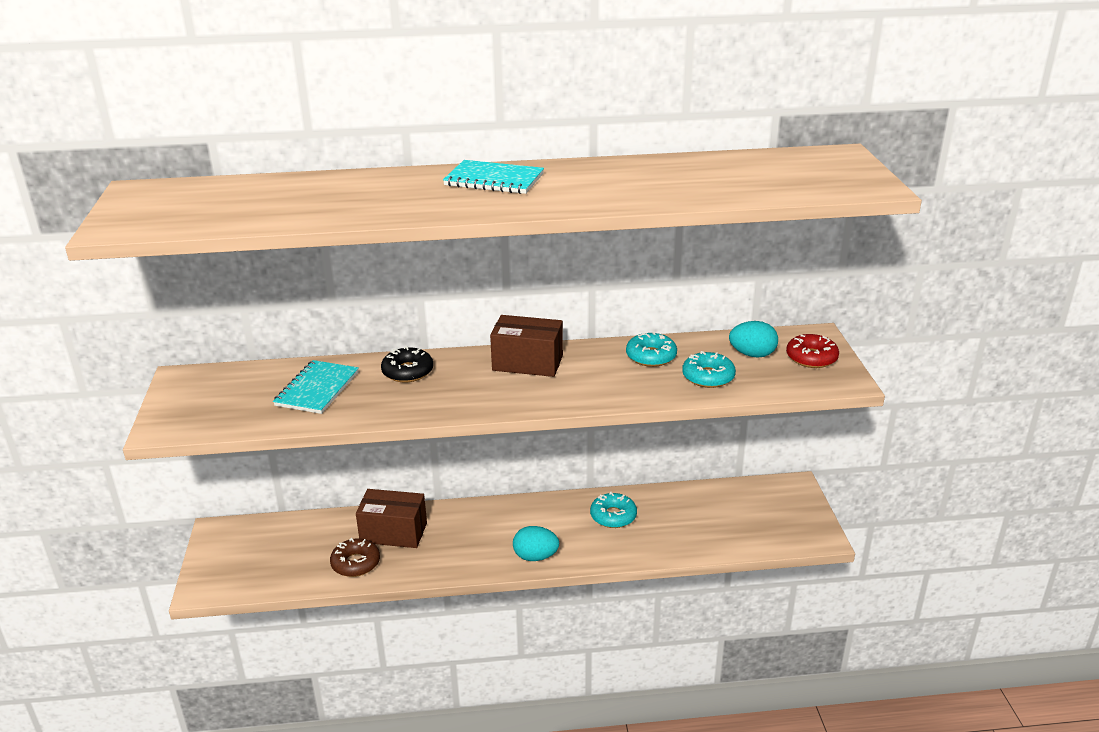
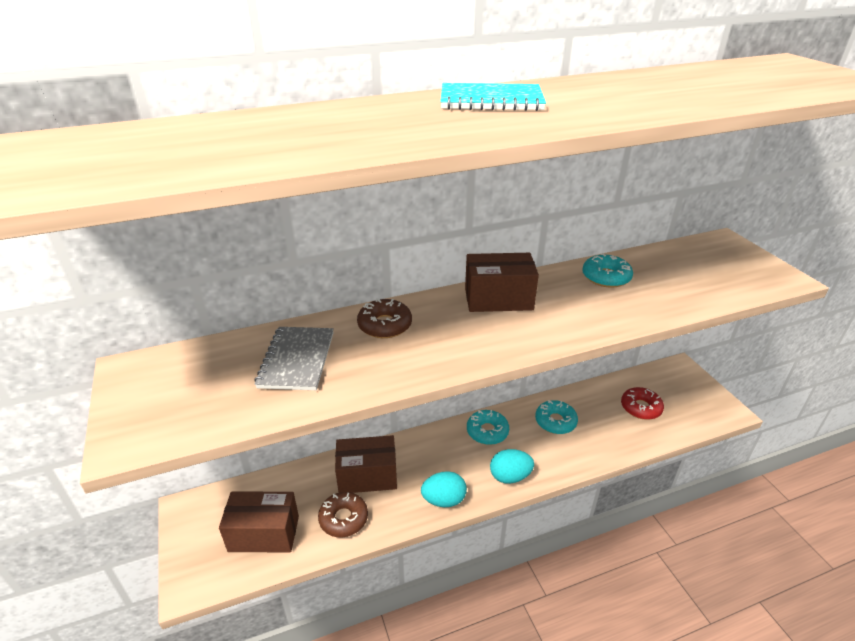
camera: 15 degrees left, 5 degrees up
turquoise notebook [273,360,359,414] -> grey notebook [254,327,334,390]
black donut [381,346,433,382] -> brown donut [357,298,412,338]
turquoise donut [682,351,736,388] -> turquoise donut moved to [467,410,509,445]
turquoise egg [729,321,778,358] -> turquoise egg moved to [421,471,467,507]
red donut [786,334,839,368] -> red donut moved to [621,387,664,420]
none -> brown box [219,492,299,552]

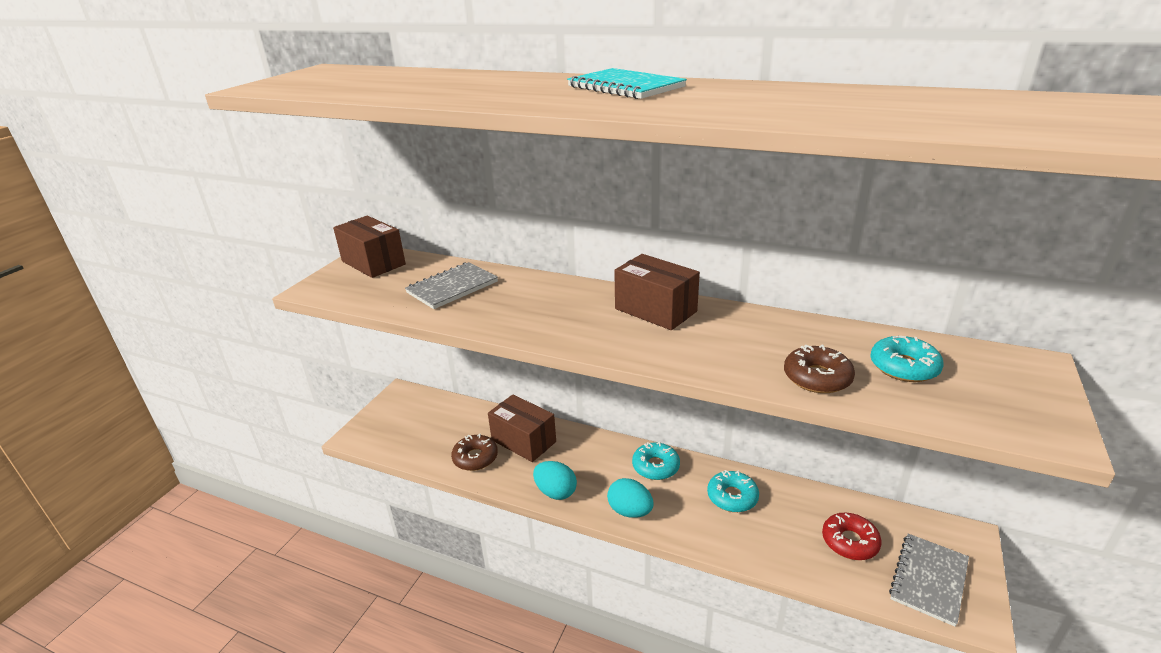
camera: 45 degrees right, 5 degrees down
brown box [219,492,299,552] -> brown box moved to [333,216,406,278]
brown donut [357,298,412,338] -> brown donut moved to [784,344,855,393]
turquoise donut [582,254,633,288] -> turquoise donut moved to [870,336,944,382]
none -> grey notebook [889,534,969,626]

